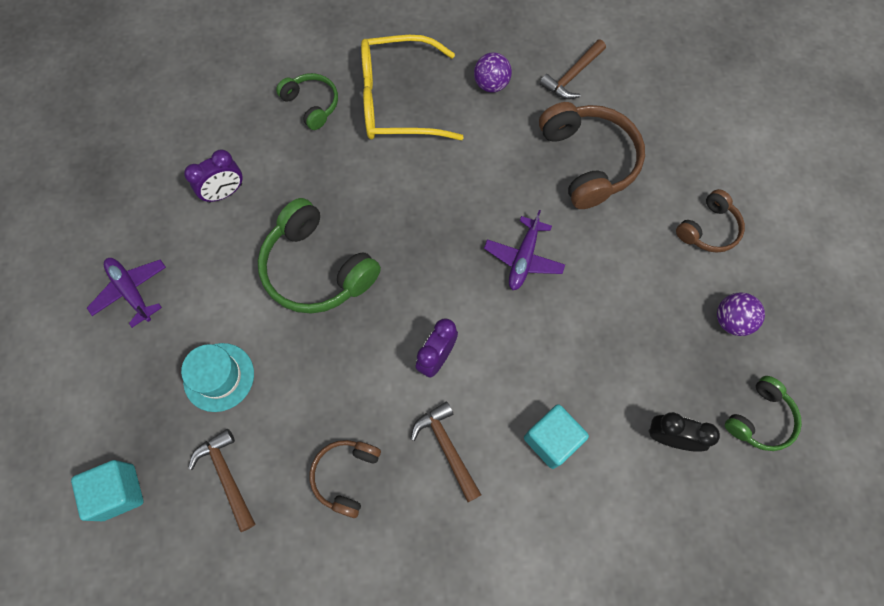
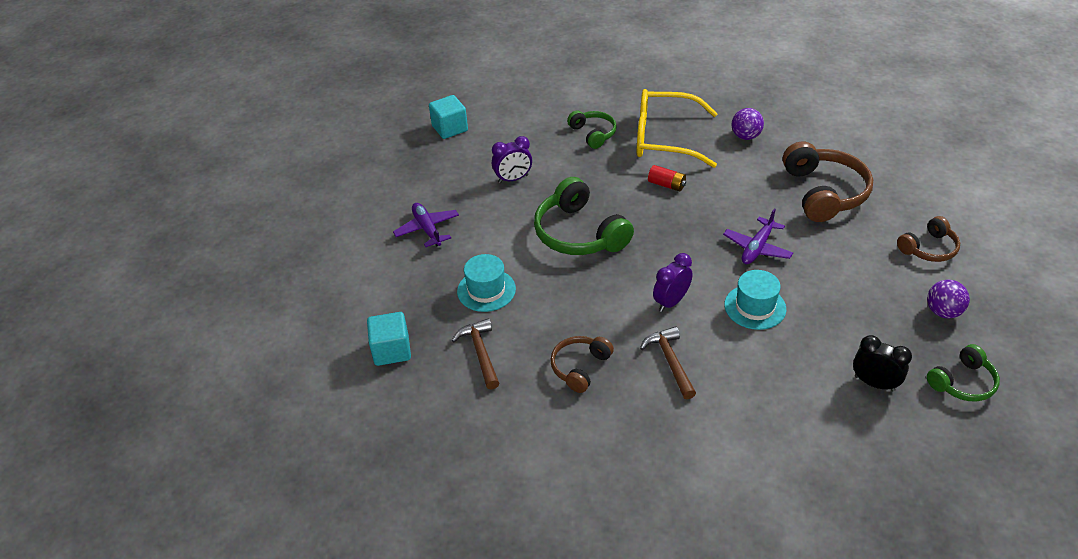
camera: 15 degrees right, 25 degrees down
turquoise cube [524,404,589,469] -> turquoise cube moved to [429,95,468,139]
brown hammer [540,40,606,99] -> none
none -> red battery [648,165,686,192]
none -> turquoise hat [724,270,786,330]

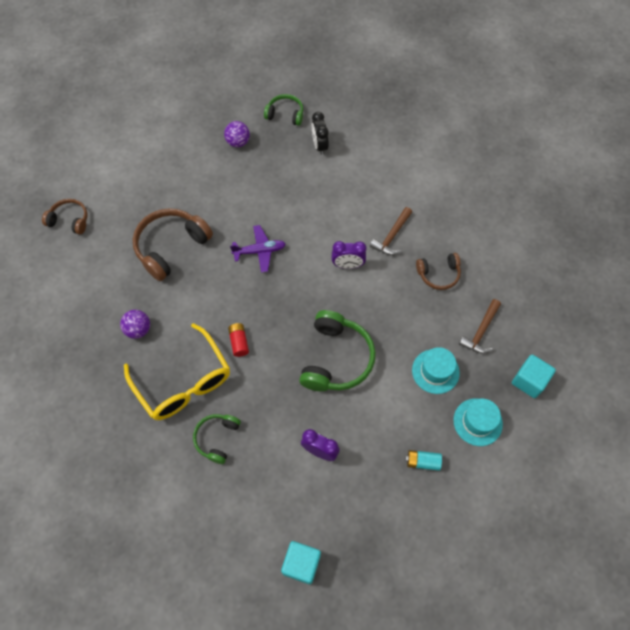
camera: 135 degrees left, 20 degrees up
purple plane [393,203,459,247] -> turquoise battery [405,450,442,471]
turquoise hat [724,270,786,330] -> turquoise hat moved to [453,399,503,446]
brown headphones [897,216,960,262] -> brown headphones moved to [42,199,87,235]

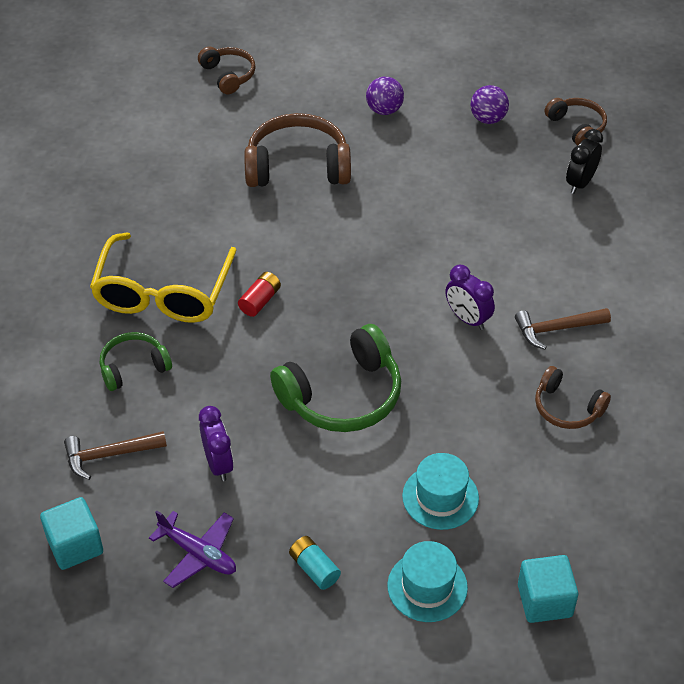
camera: 45 degrees right, 15 degrees down
purple ball [120,310,150,339] -> purple ball moved to [366,77,404,115]
purple plane [230,225,286,273] -> purple plane moved to [149,511,236,588]
green headphones [264,94,303,126] -> brown headphones [545,98,607,146]
brown hammer [459,299,501,354] -> brown hammer moved to [64,431,167,480]

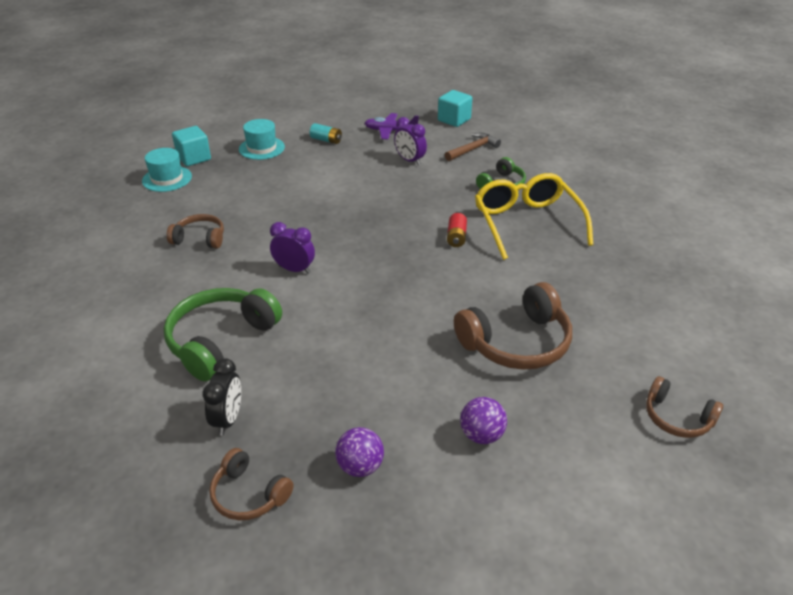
camera: 155 degrees right, 10 degrees down
green headphones [270,324,401,432] -> green headphones moved to [164,288,282,381]
turquoise hat [402,453,479,530] -> turquoise hat moved to [142,148,192,192]
brown hammer [515,308,611,349] -> none

